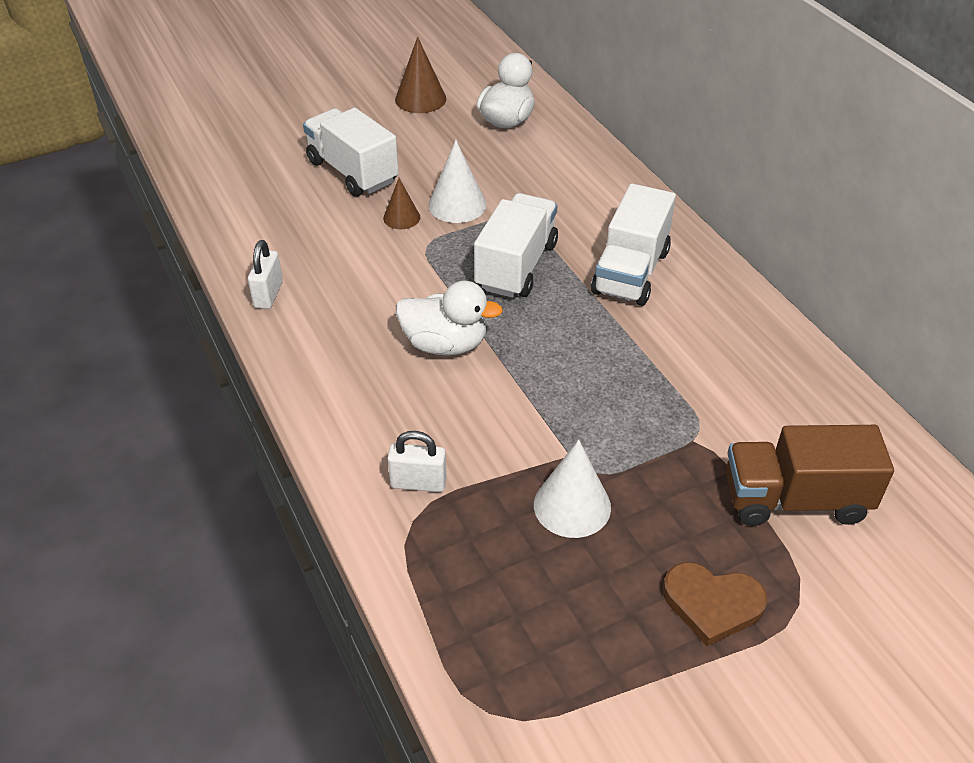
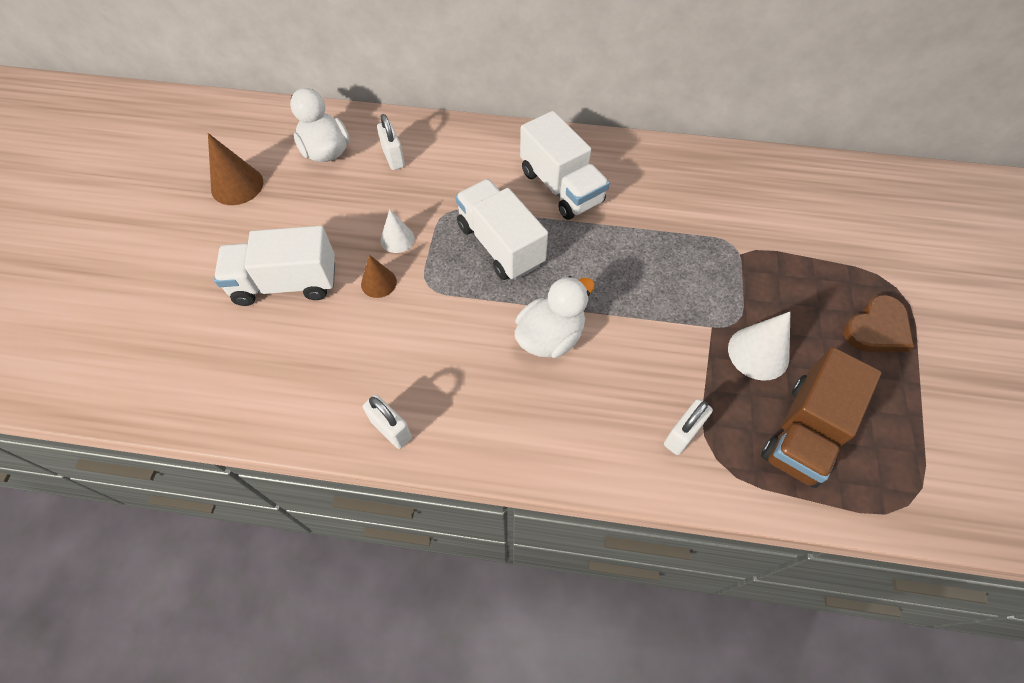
camera: 55 degrees left, 15 degrees up
white cone [428,140,487,223] -> white cone [380,209,415,253], size x0.63
brown truck [726,425,894,526] -> brown truck moved to [761,347,882,488]
none -> white padlock [377,114,405,170]

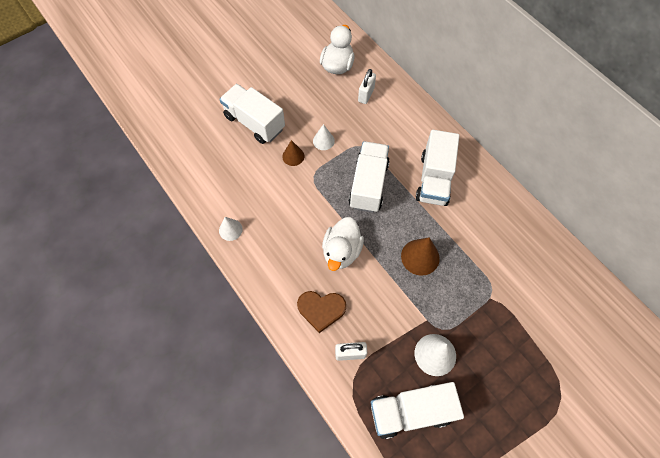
camera: 45 degrees right, 5 degrees up
brown cone [208,133,263,205] -> brown cone moved to [401,237,440,276]
white padlock [363,395,412,449] -> white cone [219,217,243,241]
white duck [515,276,594,358] -> white duck turned 105 degrees clockwise [322,217,364,271]
brown truck [761,347,882,488] -> white truck [371,382,464,439]
brown heart [844,295,914,352] -> brown heart moved to [297,291,346,333]

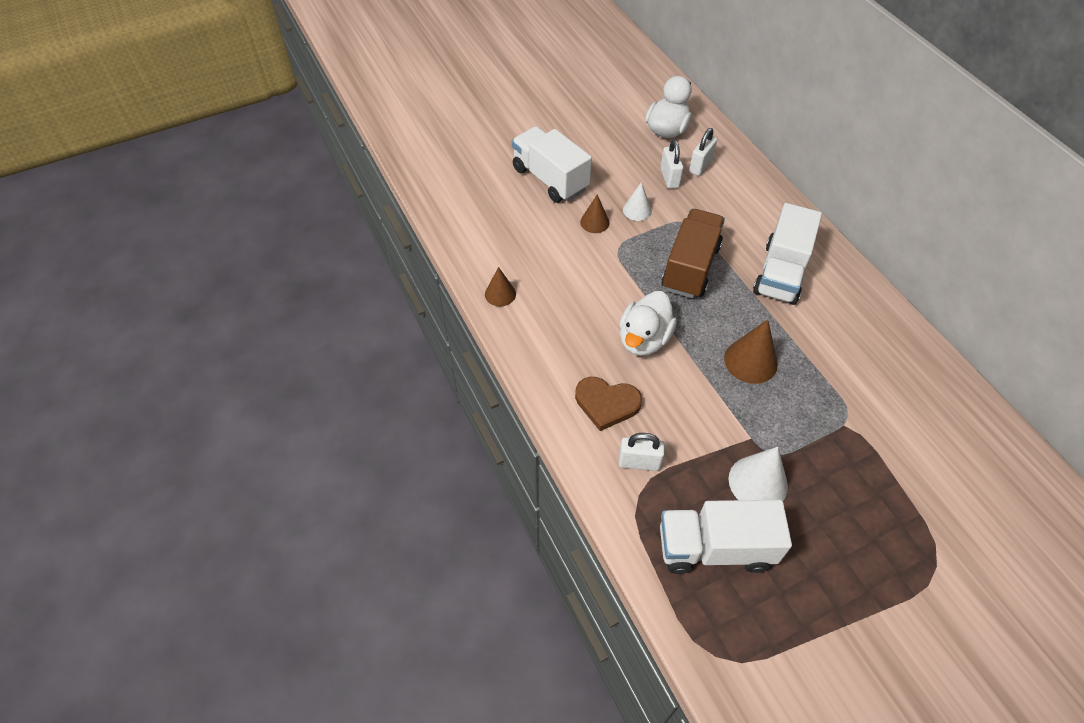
camera: 10 degrees right, 10 degrees down
white cone [219,217,243,241] -> brown cone [485,267,516,306]
white truck [349,141,390,213] -> brown truck [662,209,725,298]
none -> white padlock [660,139,683,189]

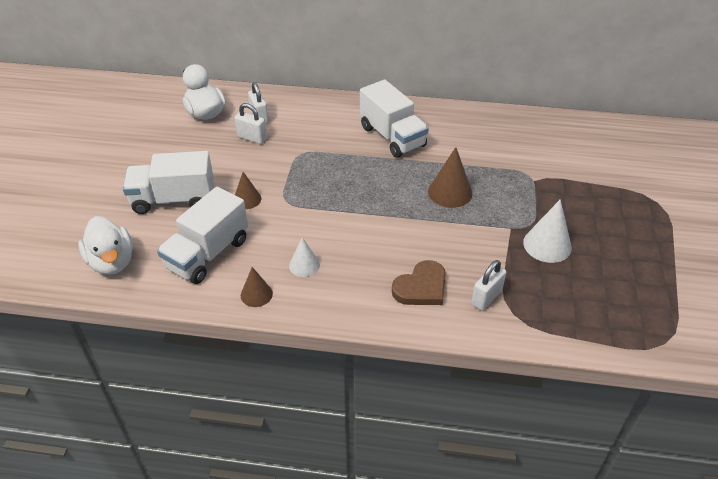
camera: 55 degrees left, 10 degrees down
white duck [619,291,677,356] -> white duck moved to [78,216,133,275]
white cone [623,182,652,221] -> white cone moved to [289,237,320,277]
white truck [660,500,792,574] -> white truck moved to [157,187,248,284]
brown truck [662,209,725,298] -> none

